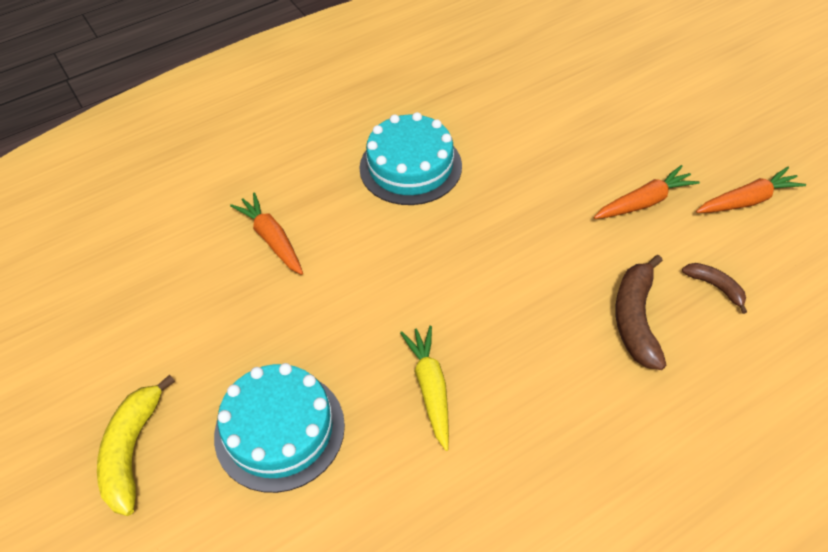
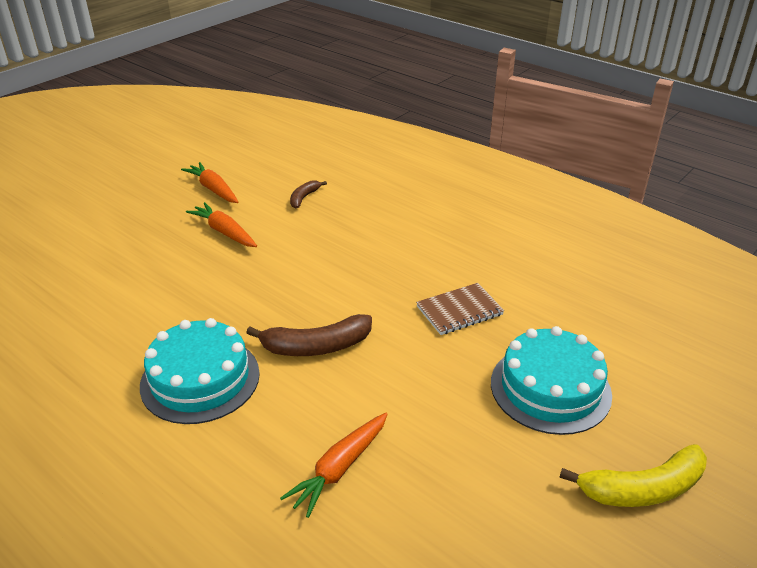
camera: 110 degrees left, 15 degrees down
yellow carrot [400,326,449,451] -> brown notebook [416,283,504,335]
brown banana [615,255,666,370] -> brown banana moved to [246,314,372,356]

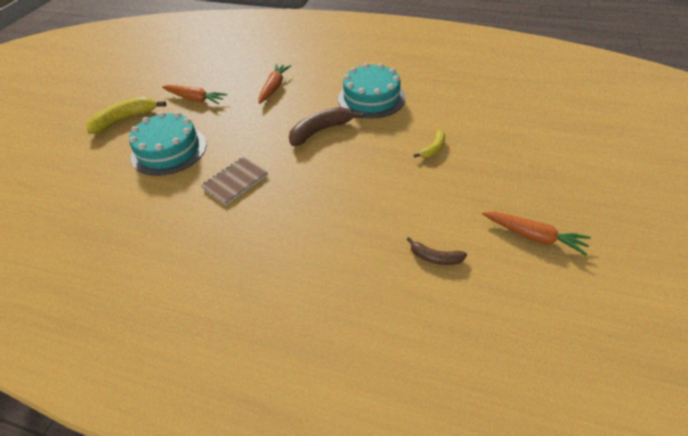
camera: 160 degrees right, 10 degrees up
orange carrot [186,202,257,247] -> orange carrot moved to [162,85,227,104]
brown banana [290,180,327,209] -> brown banana turned 105 degrees clockwise [407,237,467,265]
none -> yellow banana [414,130,445,158]

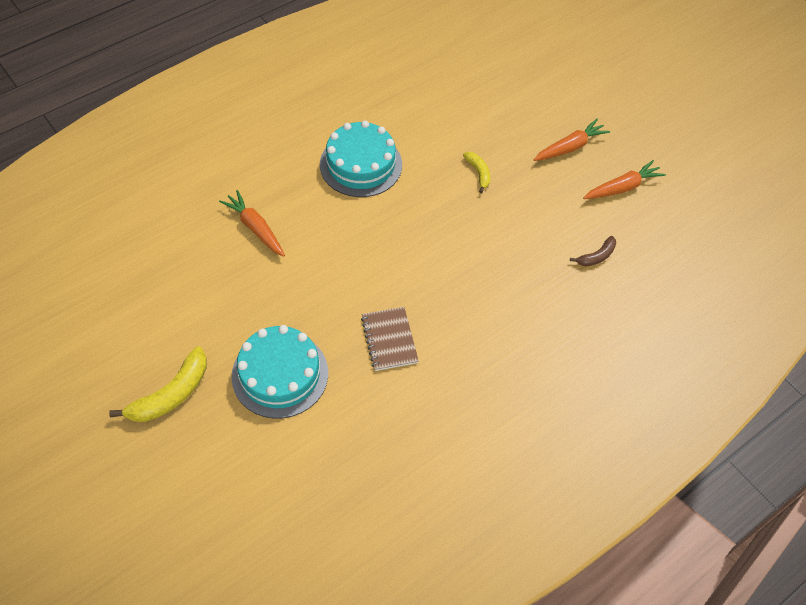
camera: 60 degrees left, 10 degrees up
yellow banana [86,97,166,134] -> yellow banana turned 135 degrees counterclockwise [109,346,207,422]
orange carrot [162,85,227,104] -> orange carrot moved to [534,119,610,161]
brown banana [289,107,363,146] -> none

